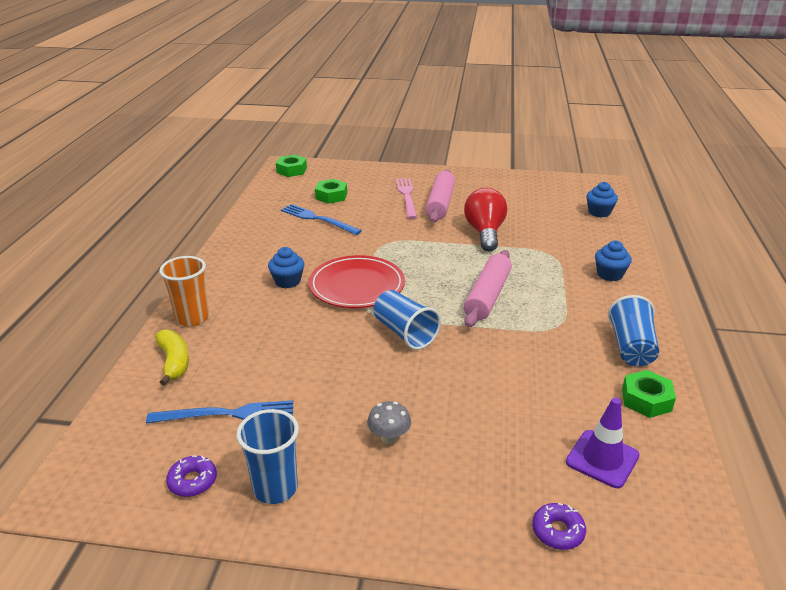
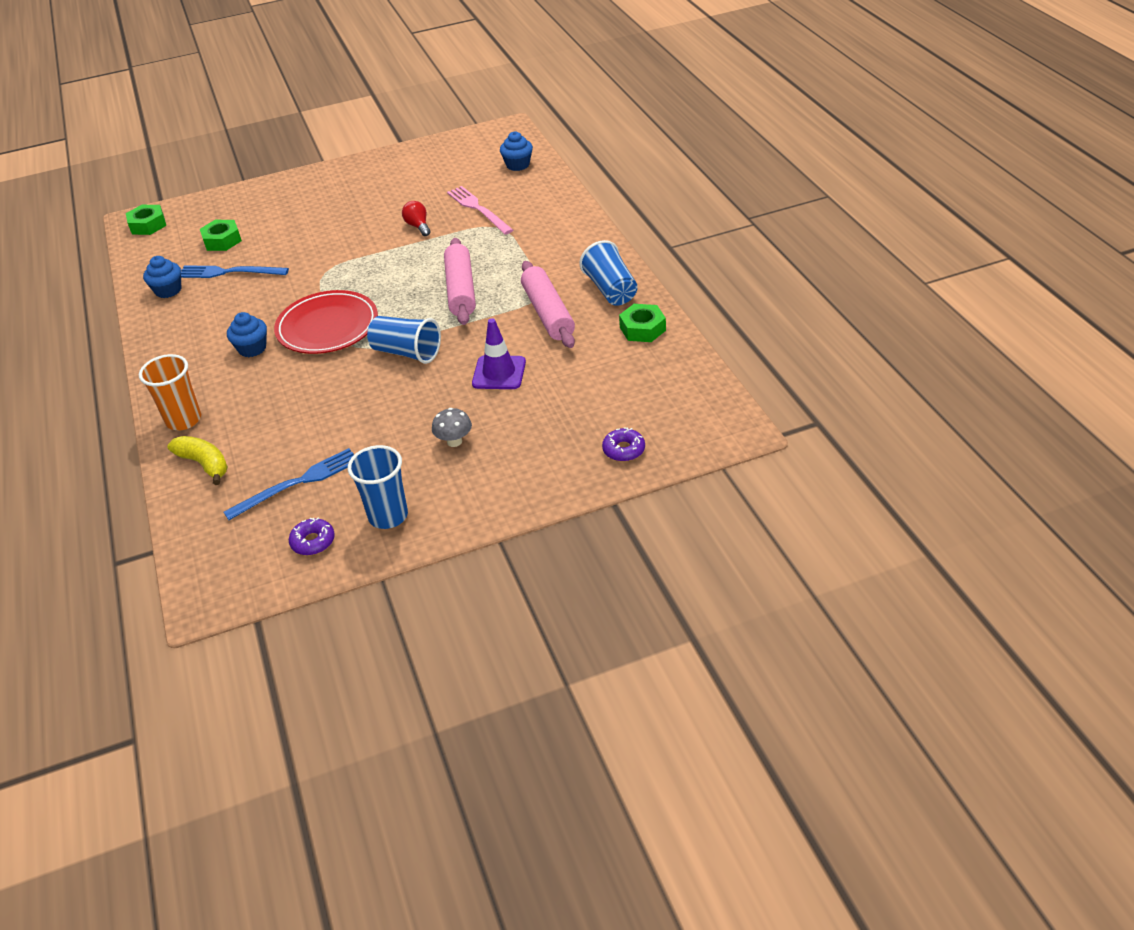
camera: 25 degrees left, 10 degrees up
pink fork [396,178,417,219] -> pink fork moved to [447,186,513,235]
pink rolling pin [426,169,455,223] -> pink rolling pin moved to [521,261,575,348]
red light bulb [464,188,507,251] -> red light bulb [402,201,431,236], size x0.52
purple traffic cone [566,398,640,488] -> purple traffic cone moved to [472,318,526,389]
blue cupcake [595,241,632,281] -> blue cupcake moved to [143,256,181,298]

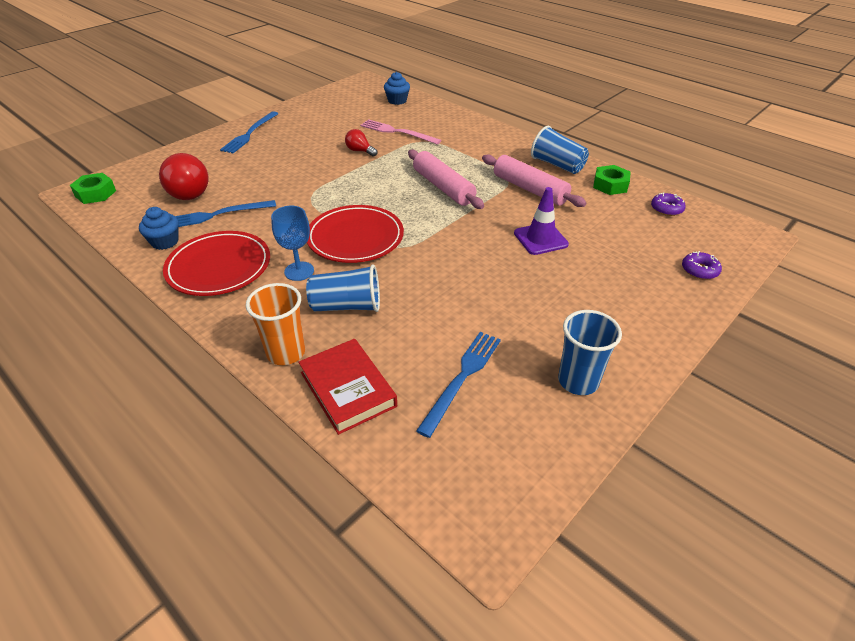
camera: 30 degrees left, 0 degrees up
yellow banana [167,436,228,485] -> red book [298,339,397,435]
green nut [200,220,242,251] -> red light bulb [159,153,208,200]
blue cupcake [227,312,267,357] -> blue goblet [271,206,314,281]
purple donut [289,517,335,555] -> purple donut moved to [651,192,686,216]
blue cup [367,316,441,364] -> blue cup moved to [306,265,380,312]
grey mushroom [432,408,472,447] -> none
none -> red plate [163,231,270,296]
none -> blue fork [220,111,279,153]

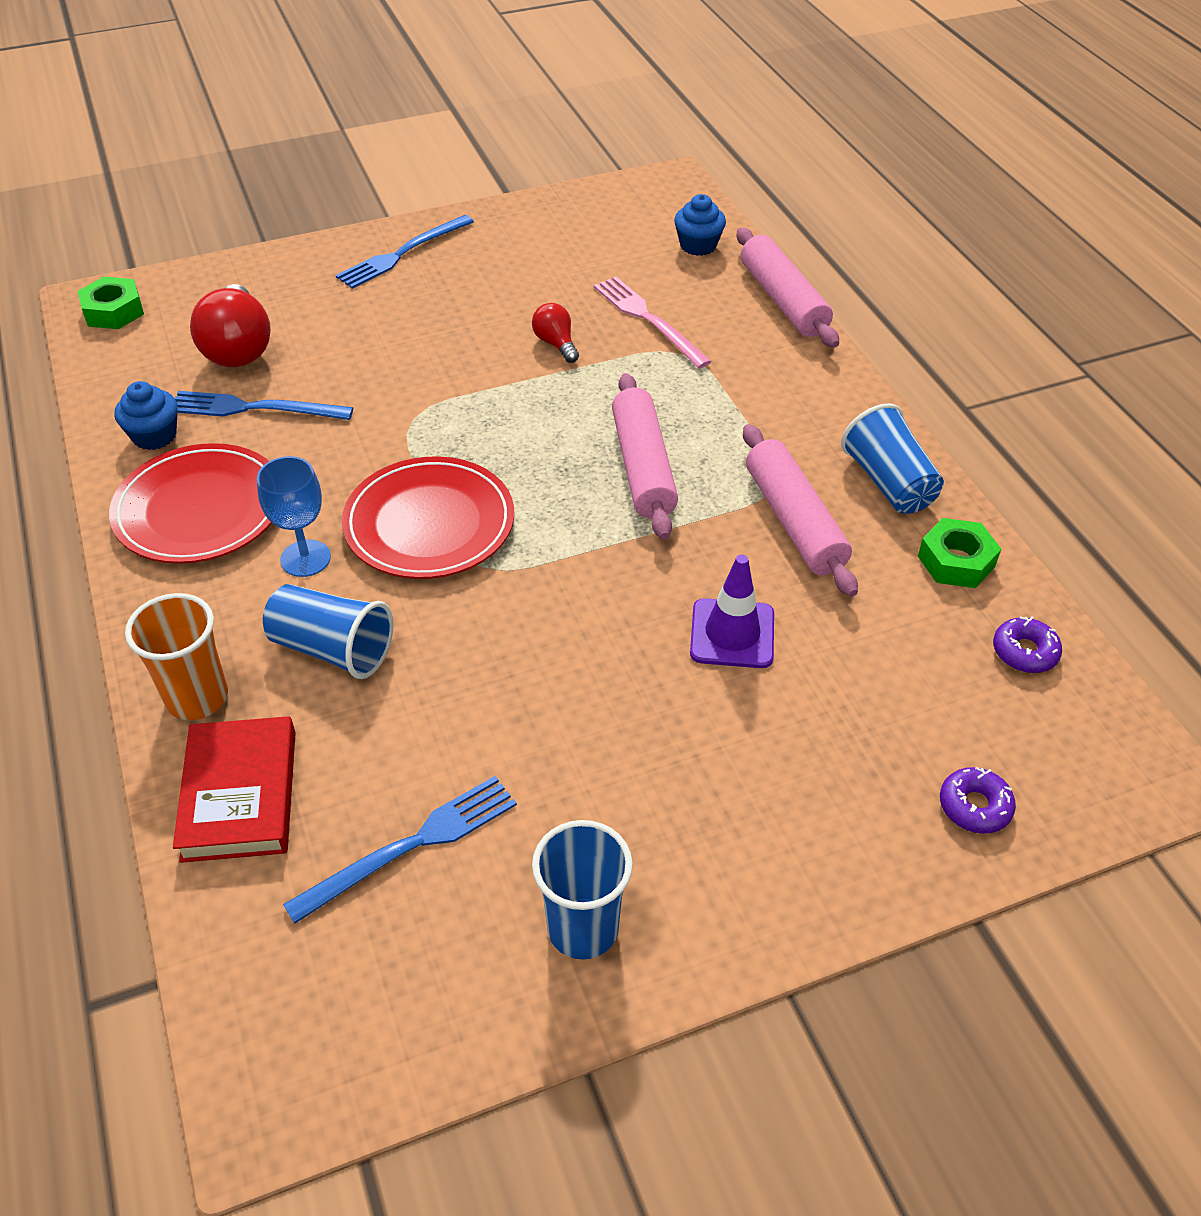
camera: 25 degrees right, 5 degrees up
none -> pink rolling pin [737,228,839,348]

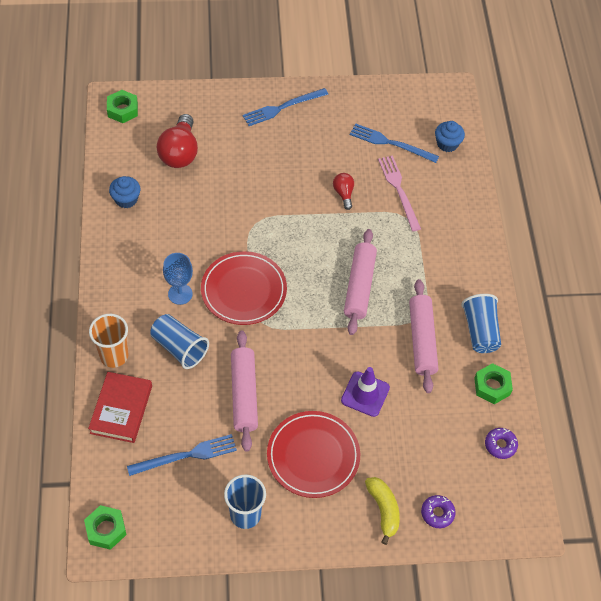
camera: 15 degrees right, 10 degrees up
red plate [109,443,271,564] -> red plate moved to [267,411,360,498]
blue fork [174,391,353,420] -> blue fork moved to [350,123,439,163]
pink rolling pin [737,228,839,348] -> pink rolling pin moved to [231,331,258,452]
none -> green nut [84,505,127,550]
none -> yellow banana [365,477,400,545]

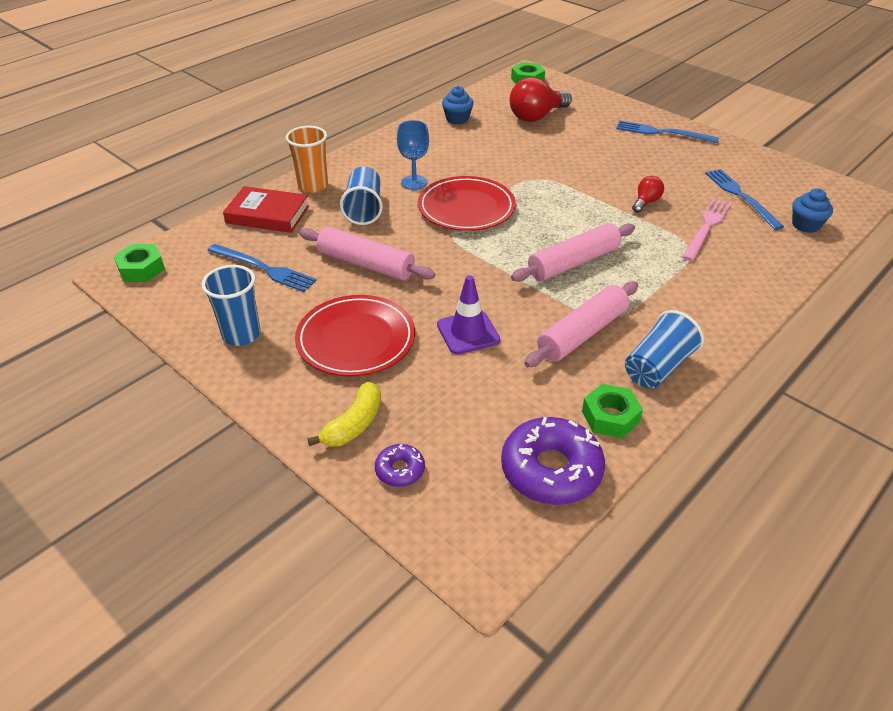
camera: 50 degrees right, 15 degrees down
red book [88,372,152,443] -> red book turned 45 degrees clockwise [223,186,309,233]
pink rolling pin [231,331,258,452] -> pink rolling pin turned 75 degrees clockwise [299,227,436,281]
purple donut [485,428,518,459] -> purple donut [501,417,605,505], size x2.03

